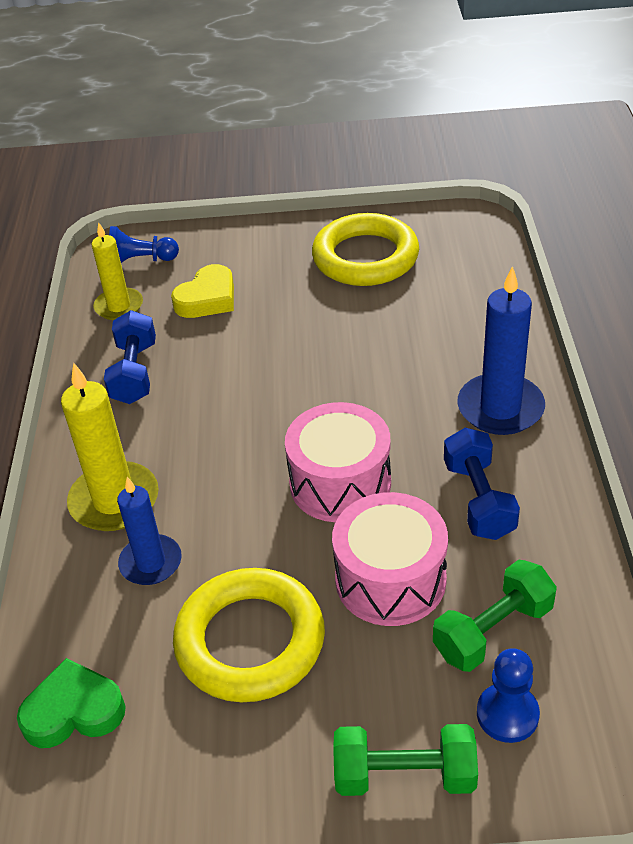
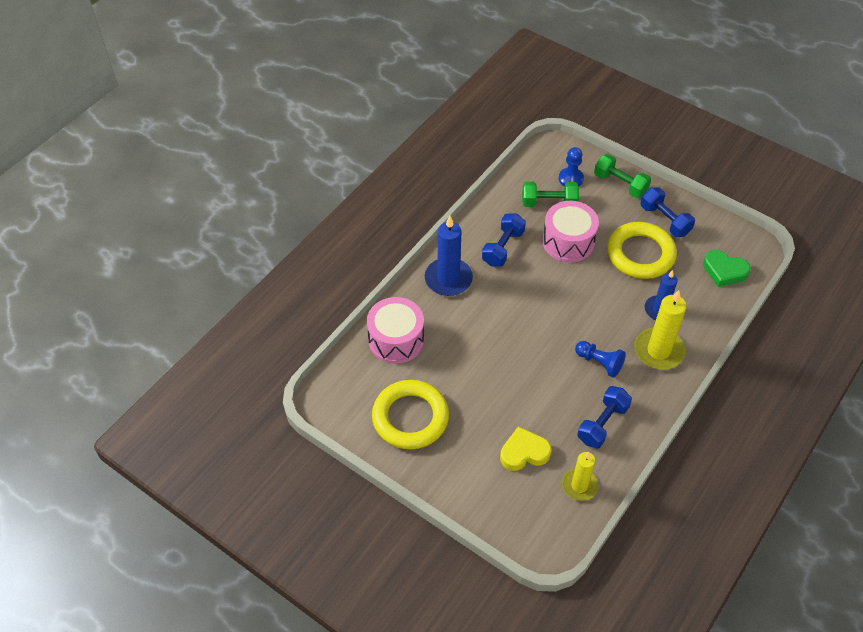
camera: 145 degrees left, 10 degrees up
blue pawn [109,226,179,263] -> blue pawn moved to [575,341,626,378]
pink drum [285,402,391,522] -> pink drum moved to [367,297,424,364]
none -> blue dumbbell [641,187,695,237]

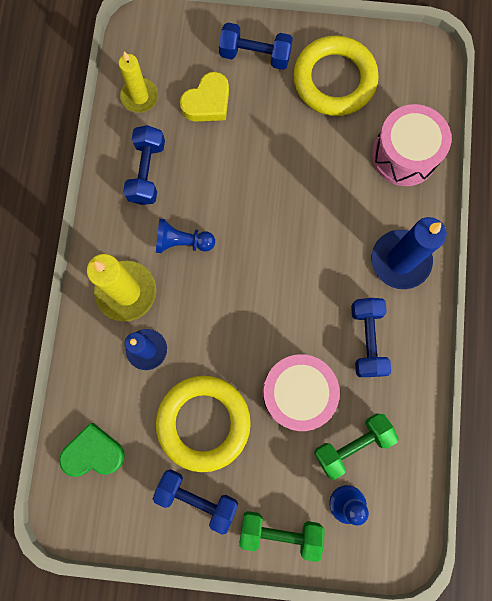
camera: 150 degrees right, 25 degrees up
none -> blue dumbbell [219,22,293,70]

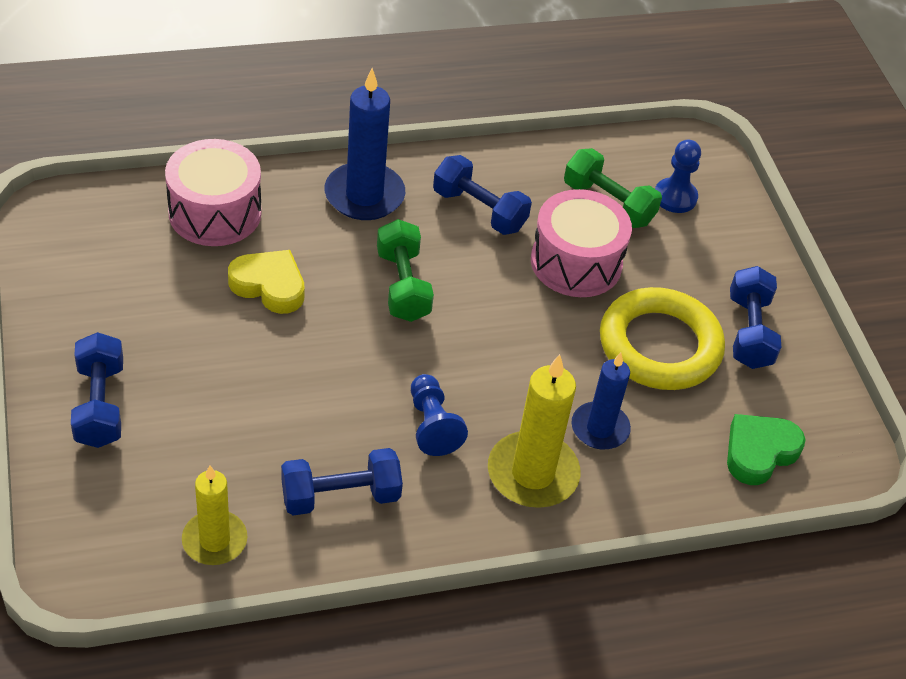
camera: 115 degrees left, 30 degrees down
green heart [59,423,125,477] -> green heart turned 75 degrees clockwise [727,414,806,485]
yellow heart [180,72,229,121] -> yellow heart moved to [228,250,305,314]
green dumbbell [239,511,325,562] -> green dumbbell moved to [377,219,434,322]
yellow ring [293,35,379,116] -> none
blue dumbbell [351,298,391,377] -> blue dumbbell turned 60 degrees clockwise [433,155,532,235]

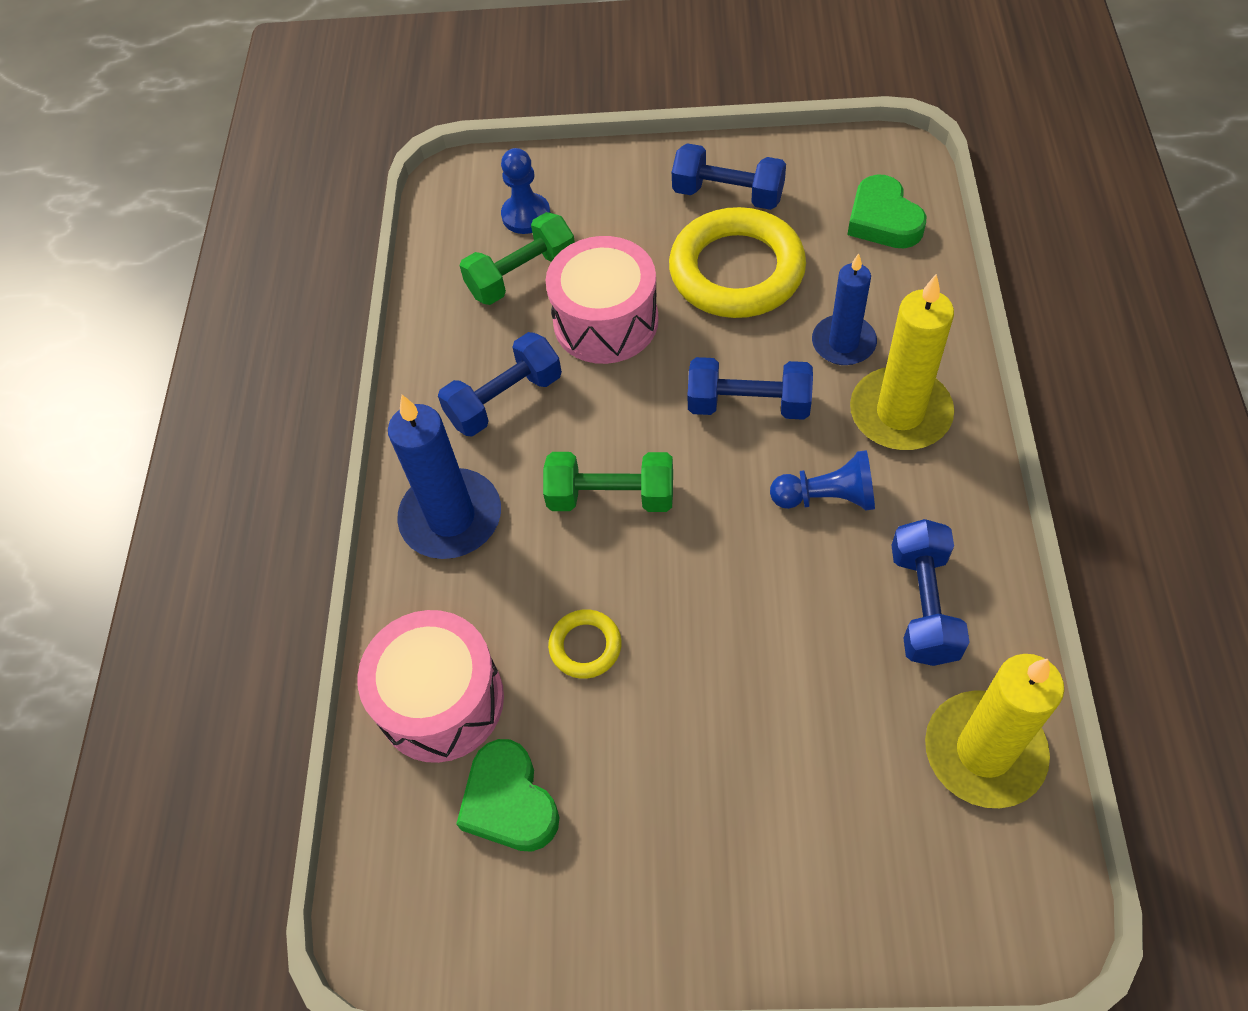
camera: 65 degrees left, 10 degrees up
blue dumbbell [71,332,123,448] -> blue dumbbell moved to [687,357,813,420]
yellow candle [182,465,247,565] -> yellow candle [925,654,1064,808], size x1.52
yellow heart [228,250,305,314] -> yellow ring [548,609,622,679]
none -> green heart [456,739,560,852]

